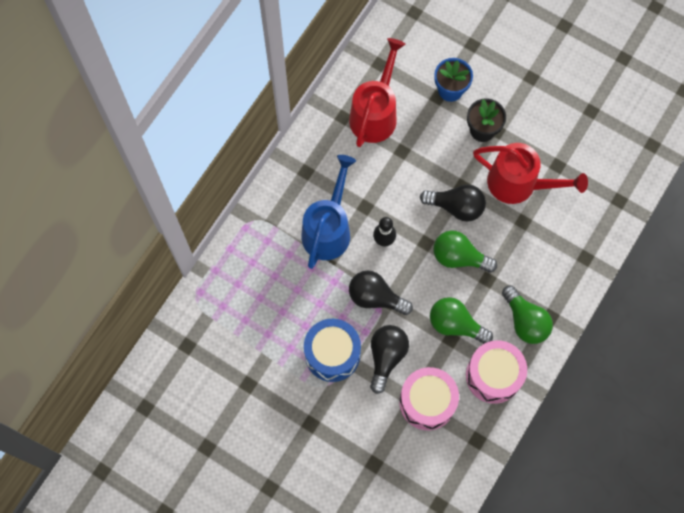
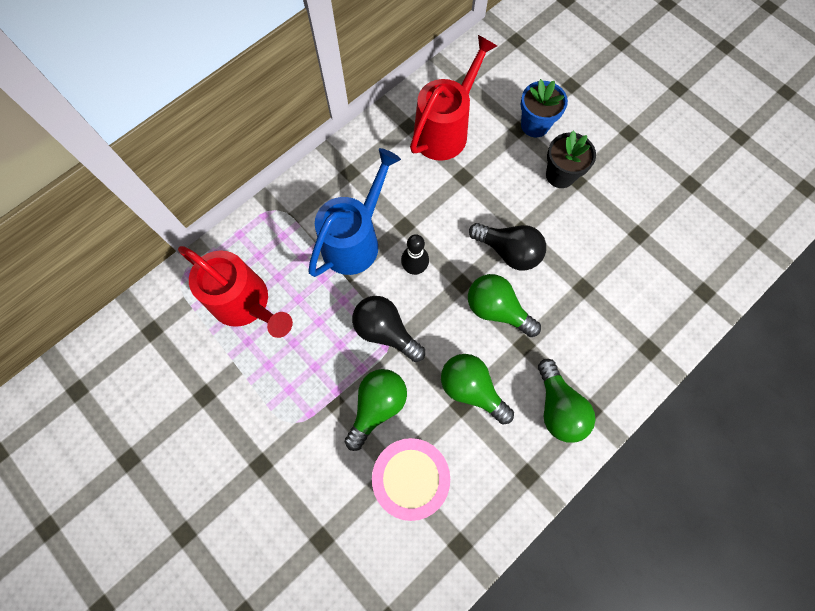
camera: 15 degrees right, 0 degrees up
blue drum [304,319,361,382] -> none
black light bulb [370,325,409,394] -> green light bulb [345,369,407,451]
pink drum [466,340,527,404] -> none
red watering can [473,143,588,204] -> red watering can moved to [178,246,293,338]

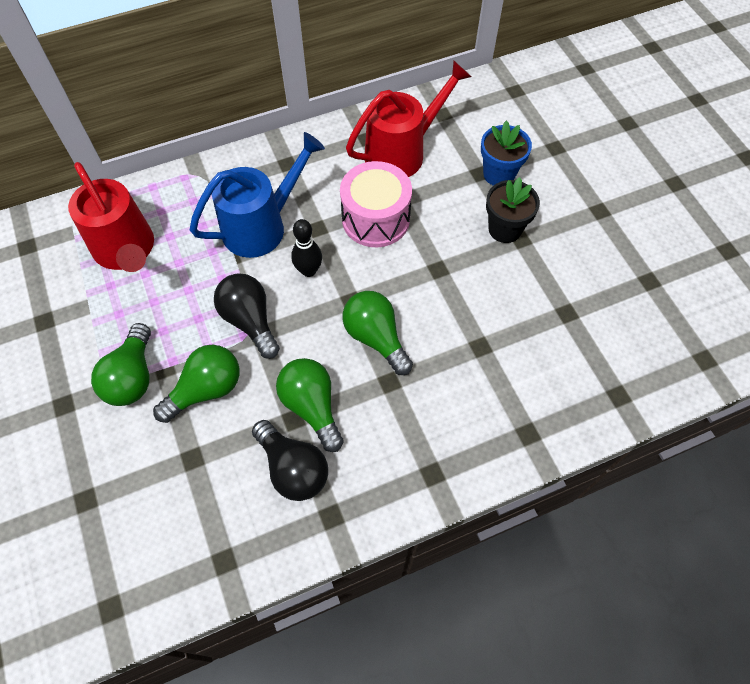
camera: 20 degrees right, 10 degrees down
pink drum [372,438,450,521] -> pink drum moved to [340,161,412,247]
black light bulb [469,223,546,271] -> black light bulb moved to [252,420,328,501]
green light bulb [538,359,595,443] -> green light bulb moved to [91,323,151,406]

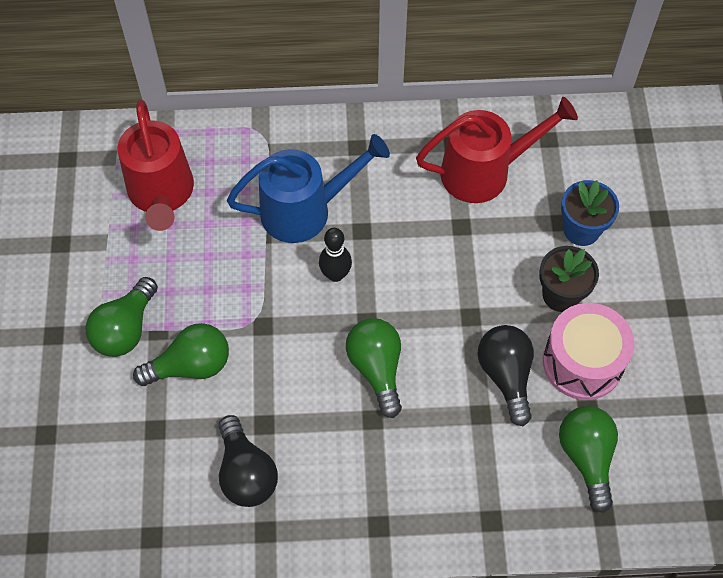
camera: 20 degrees right, 0 degrees up
black light bulb [214,273,280,359] -> black light bulb moved to [478,325,534,426]
green light bulb [276,358,344,452] -> green light bulb moved to [559,406,618,513]
pink drum [340,161,412,247] -> pink drum moved to [543,303,635,400]

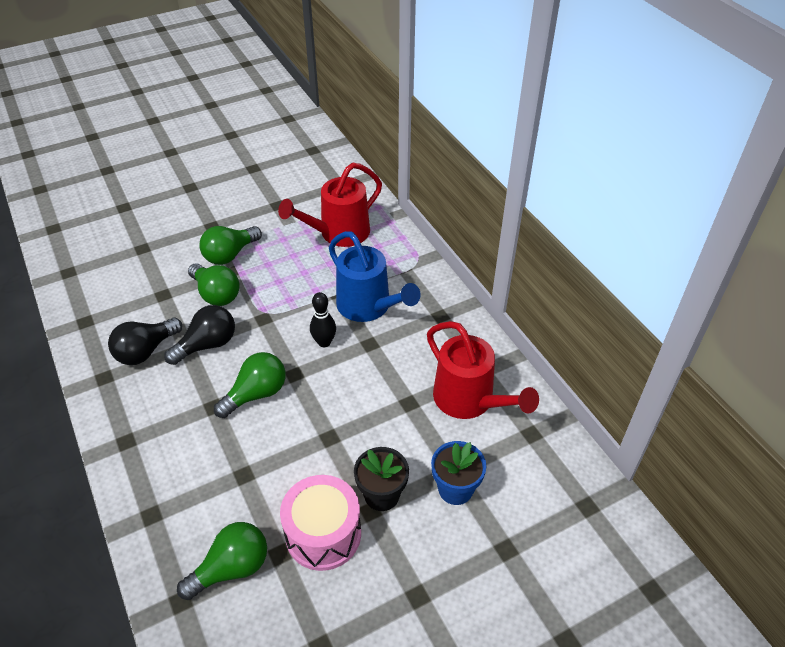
camera: 65 degrees right, 15 degrees down
green light bulb [86,277,158,357] -> green light bulb turned 45 degrees counterclockwise [199,226,262,265]
black light bulb [478,325,534,426] -> black light bulb moved to [164,305,235,365]

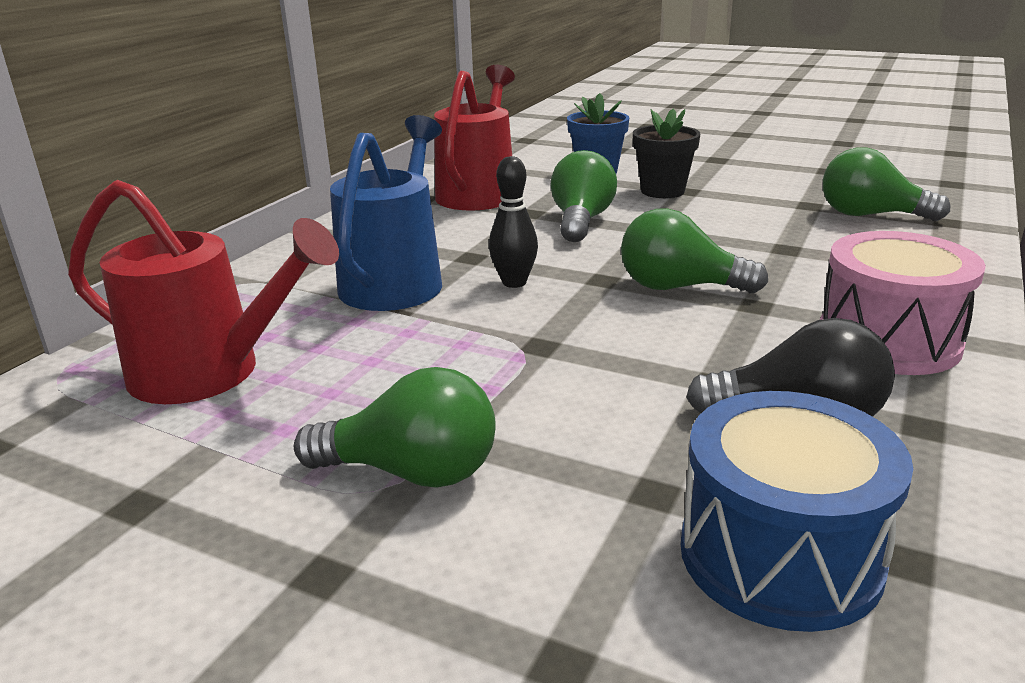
camera: 125 degrees left, 20 degrees down
black light bulb [164,305,235,365] -> none
green light bulb [188,263,240,306] -> green light bulb moved to [551,150,617,242]
pink drum [280,475,361,571] -> pink drum moved to [820,231,986,375]
none -> blue drum [681,391,913,632]

